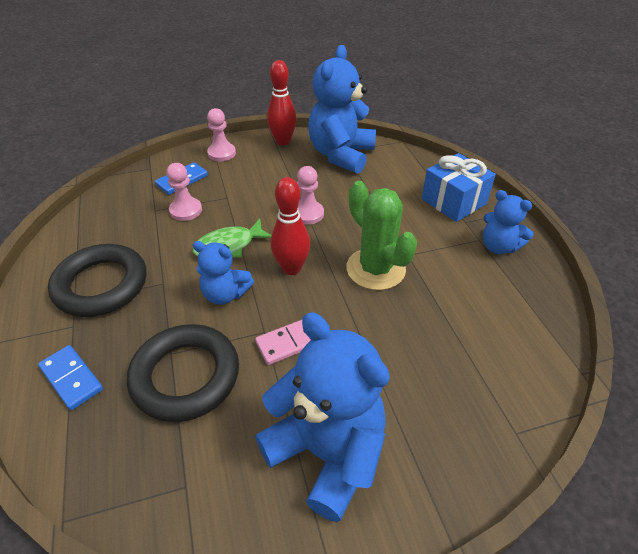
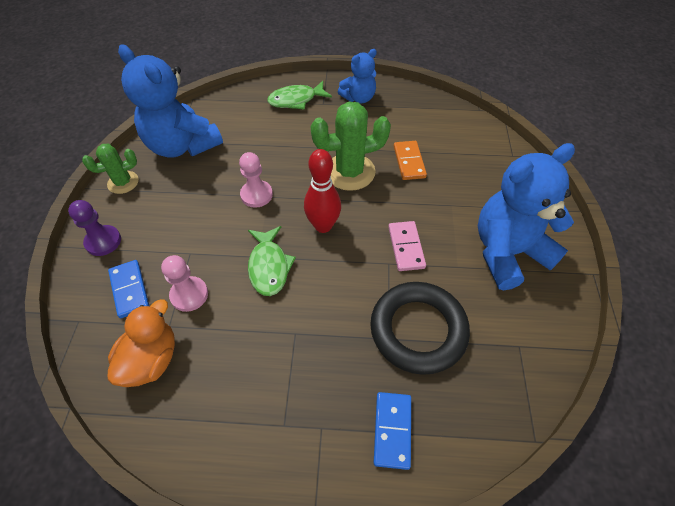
camera: 70 degrees left, 10 degrees up
blue domino [38,345,103,410] -> blue domino turned 60 degrees counterclockwise [374,392,411,470]
black ring [48,244,147,317] -> none
blue teddy bear [193,241,254,305] -> none
pink pawn [207,108,236,162] -> purple pawn [68,200,121,256]
red bowling pin [267,60,297,145] -> green cactus [82,144,139,194]
blue gift [421,153,496,222] -> green fish [267,81,332,110]
none -> orange duck [108,299,175,387]
none -> orange domino [394,141,427,180]

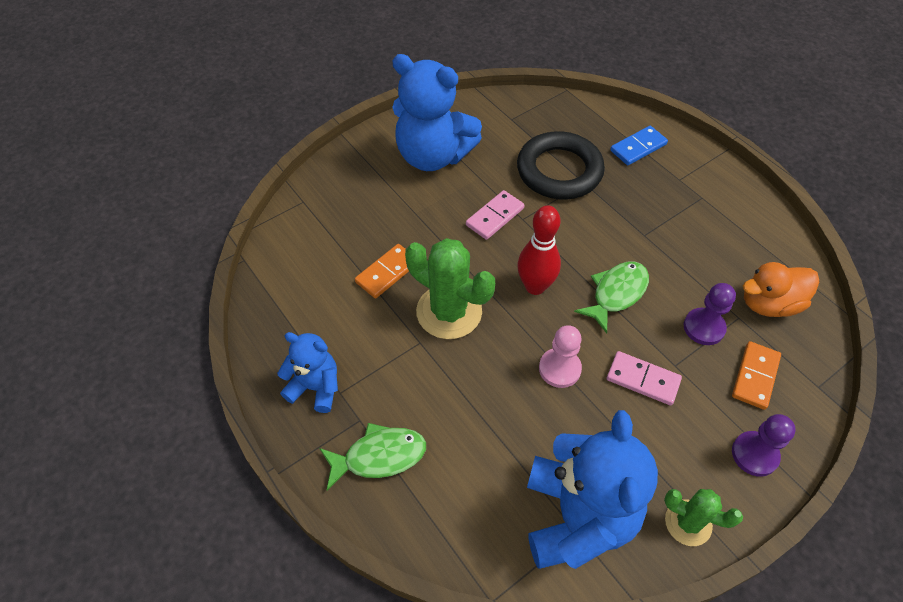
camera: 130 degrees left, 0 degrees up
blue domino [108,260,149,318] -> orange domino [732,341,781,410]
pink pawn [161,255,208,312] -> purple pawn [684,283,736,345]
green fish [267,81,332,110] -> green fish turned 45 degrees counterclockwise [319,423,426,490]
none -> pink domino [607,351,682,405]

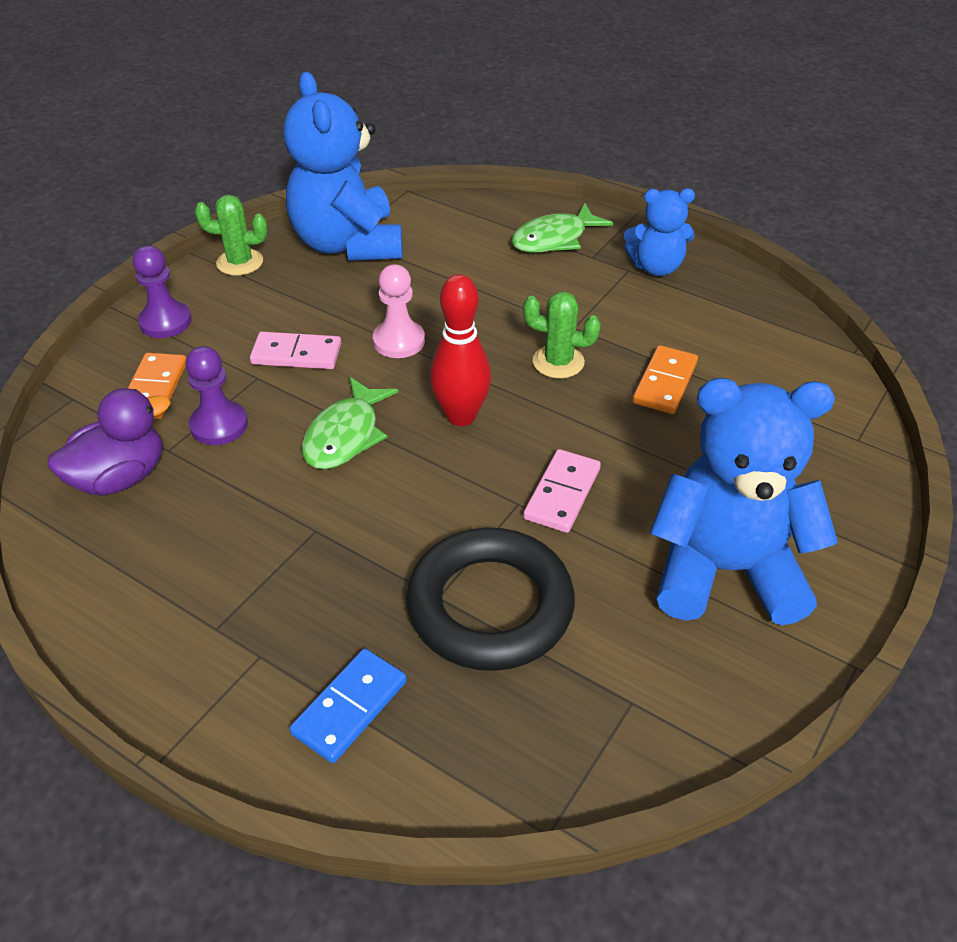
camera: 160 degrees right, 10 degrees down
green cactus [405,238,495,339] -> green cactus [523,291,601,379], size x0.59
orange duck [743,262,819,317] -> purple duck [48,388,171,496]

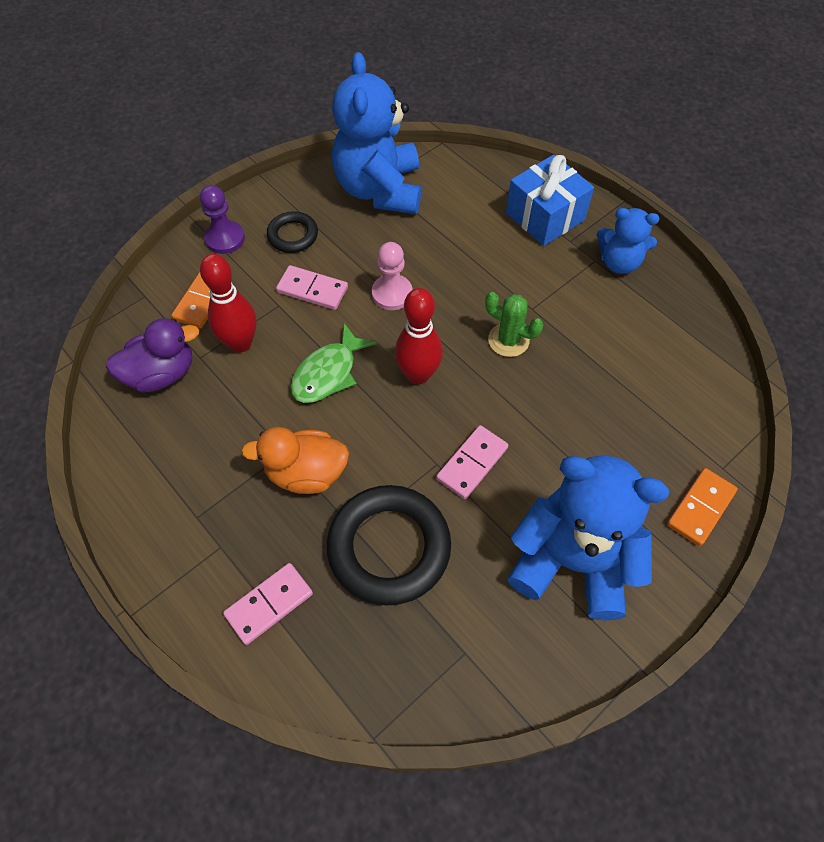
camera: 15 degrees right, 15 degrees up
purple pawn [186,346,248,445] -> red bowling pin [200,254,256,353]
green cactus [195,195,268,276] -> none
blue domino [290,649,407,763] -> pink domino [223,563,313,645]
green fish [512,204,613,253] -> blue gift [506,154,594,246]
orange domino [633,345,698,414] -> orange domino moved to [667,468,738,546]
none -> orange duck [241,427,349,494]
none -> black ring [267,211,318,253]

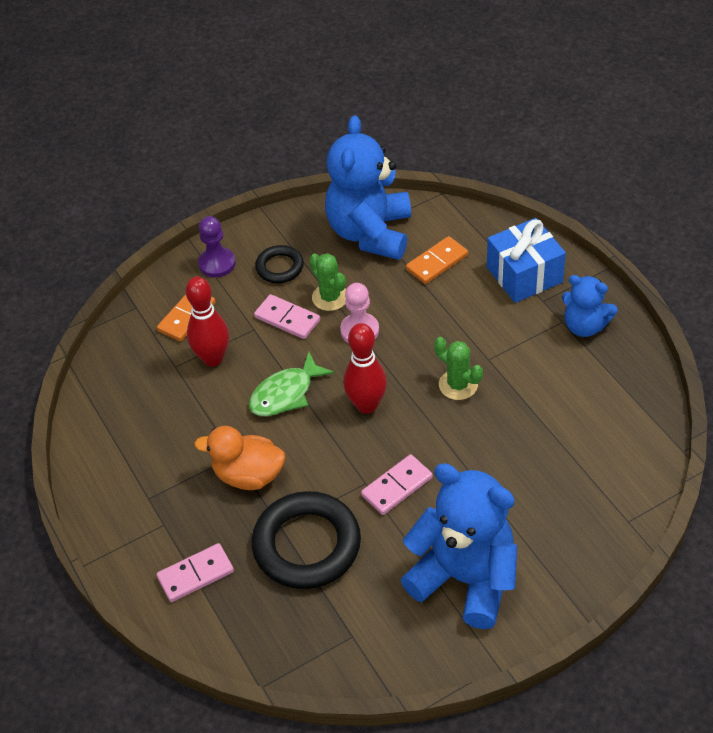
camera: 15 degrees right, 10 degrees down
purple duck [106,318,199,393] -> none
orange domino [667,468,738,546] -> orange domino moved to [406,236,468,284]
none -> green cactus [309,253,346,311]

